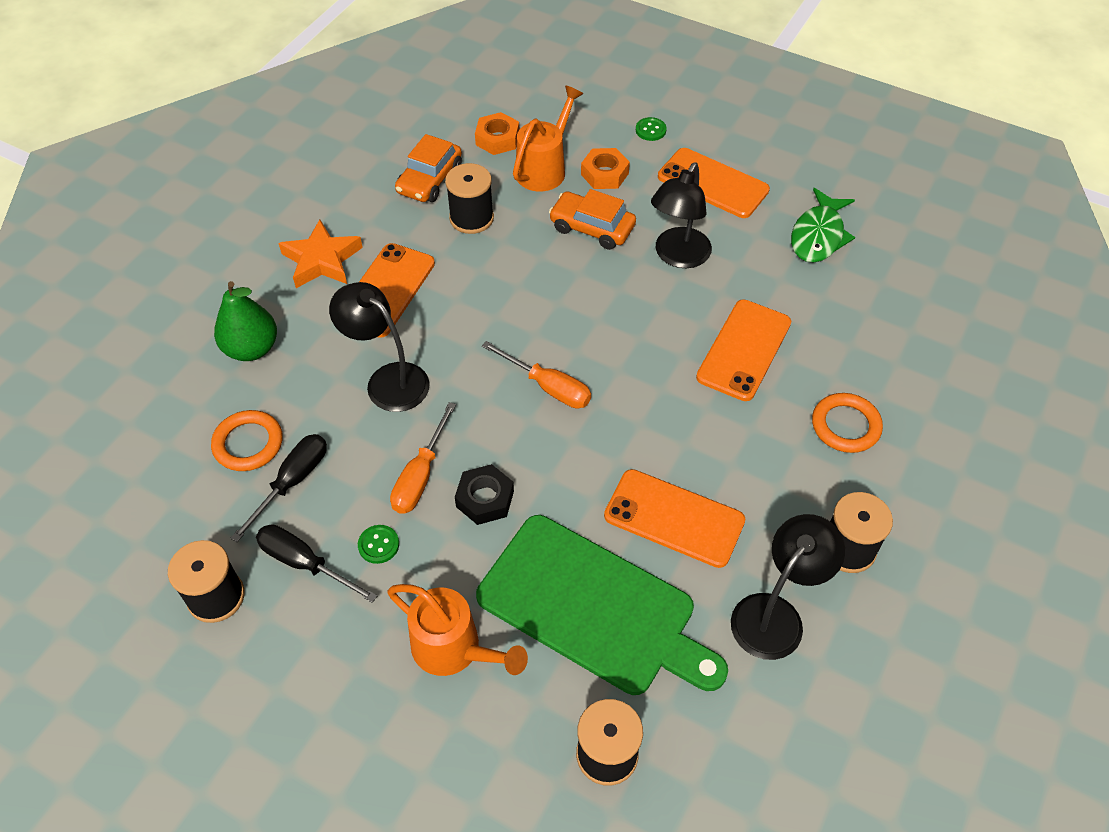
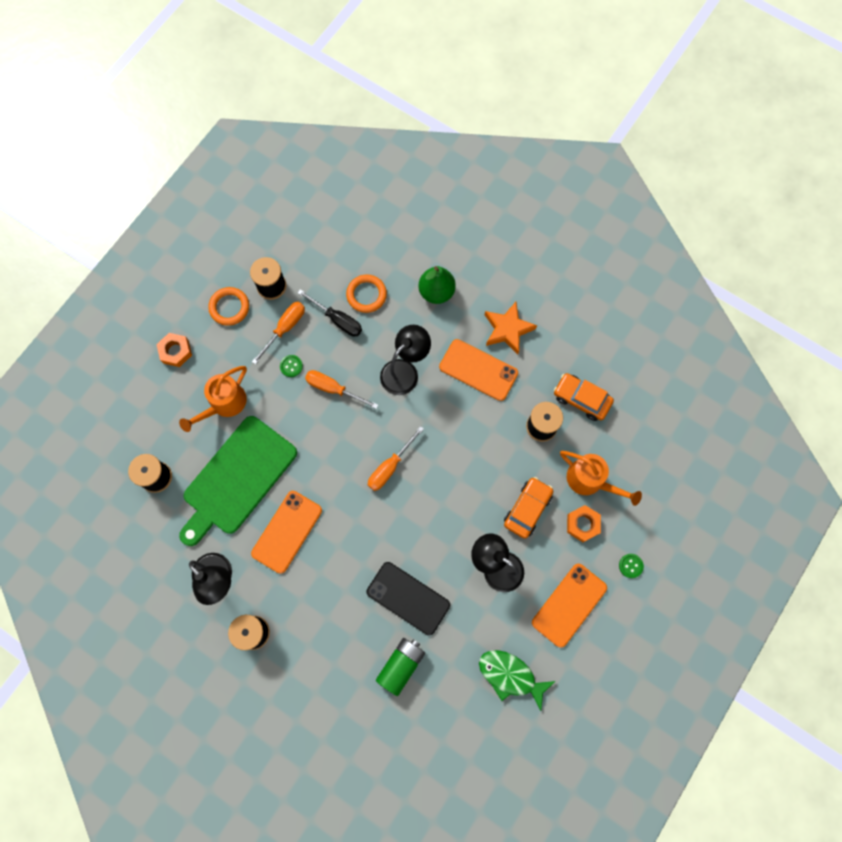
camera: 95 degrees right, 20 degrees up
black screwdriver [256,524,378,603] -> orange screwdriver [252,302,305,365]
black nut [455,464,514,525] -> none
orange nut [475,112,519,155] -> orange nut moved to [156,333,192,367]
orange phone [696,299,791,401] -> black phone [367,562,450,635]
orange ring [812,393,883,453] -> orange ring moved to [208,287,249,326]
none -> green battery [376,638,425,696]

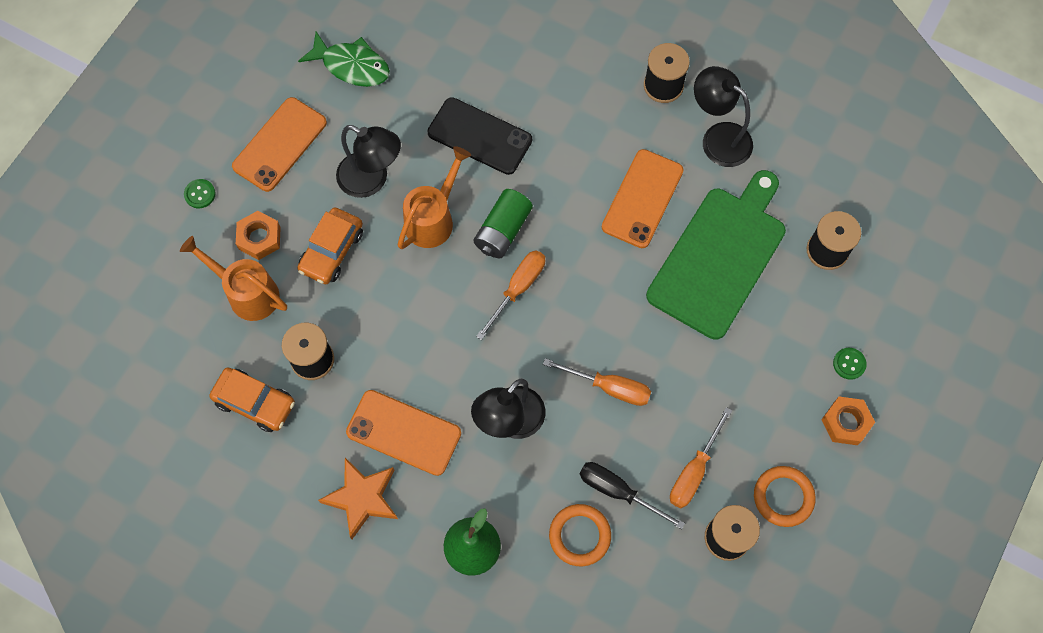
camera: 175 degrees right, 5 degrees down
orange watering can [179,366,247,432] -> orange watering can moved to [398,146,471,249]
green button [280,355,303,377] -> green button moved to [833,348,867,380]
green battery [376,638,425,696] -> green battery moved to [474,189,533,258]

